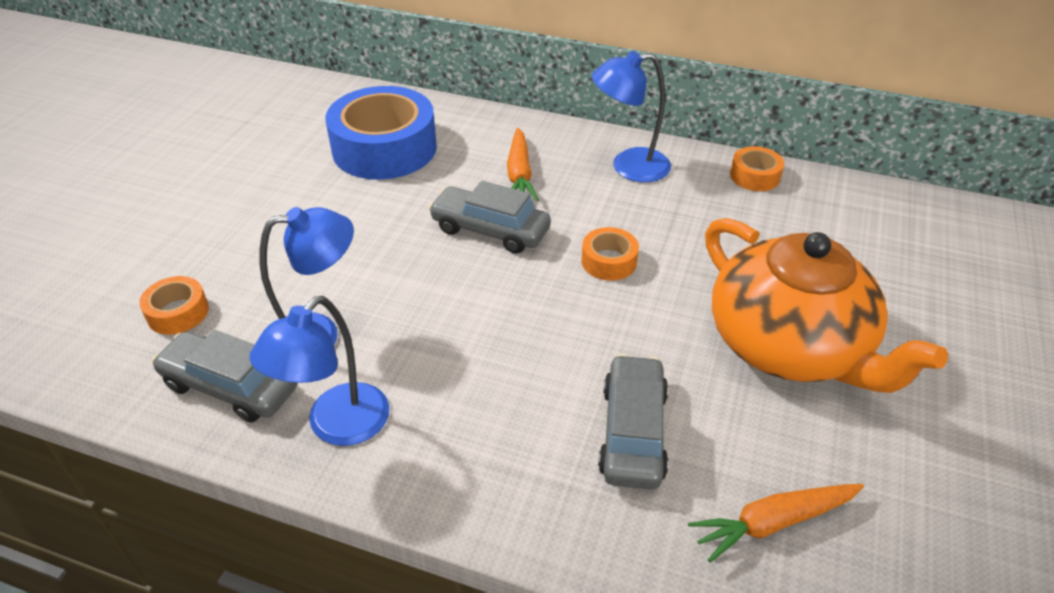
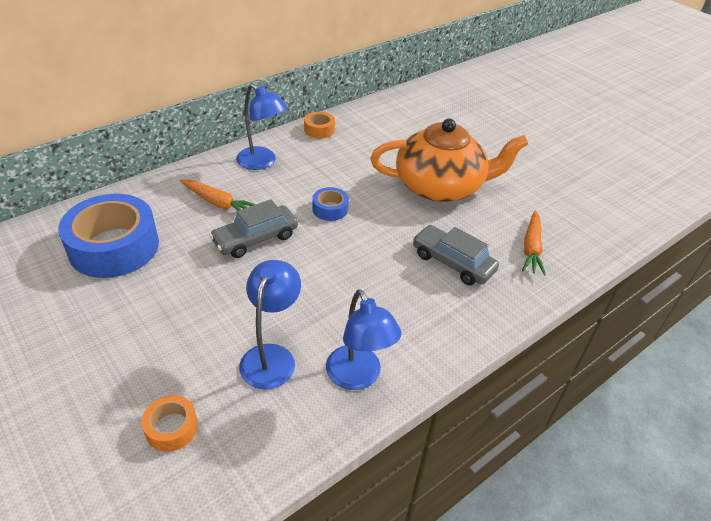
camera: 60 degrees left, 0 degrees up
grey car [152,330,297,423] -> none
orange tape [581,227,639,280] -> blue tape [312,187,349,221]
blue lamp [592,51,671,182] -> blue lamp turned 75 degrees counterclockwise [236,84,287,170]

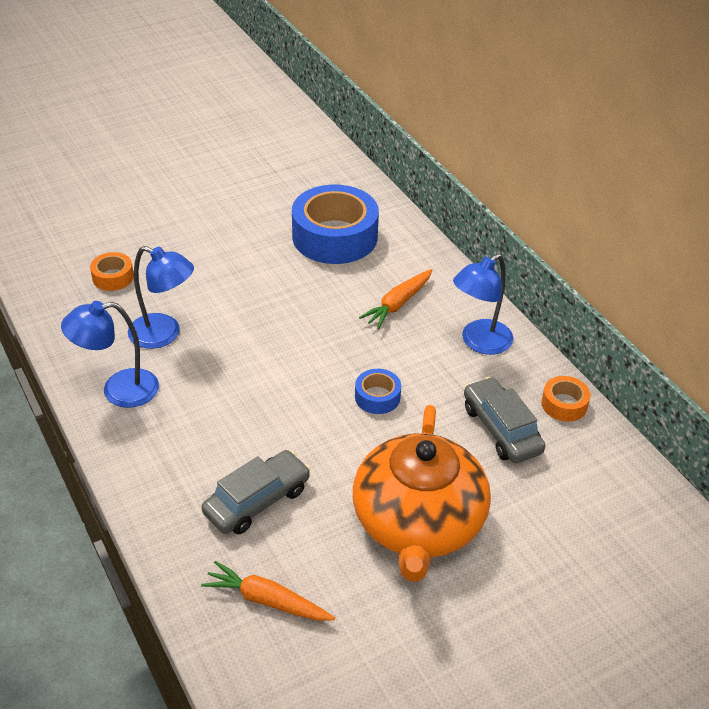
camera: 100 degrees right, 0 degrees up
grey car [209,199,298,258] -> grey car moved to [464,377,545,463]

